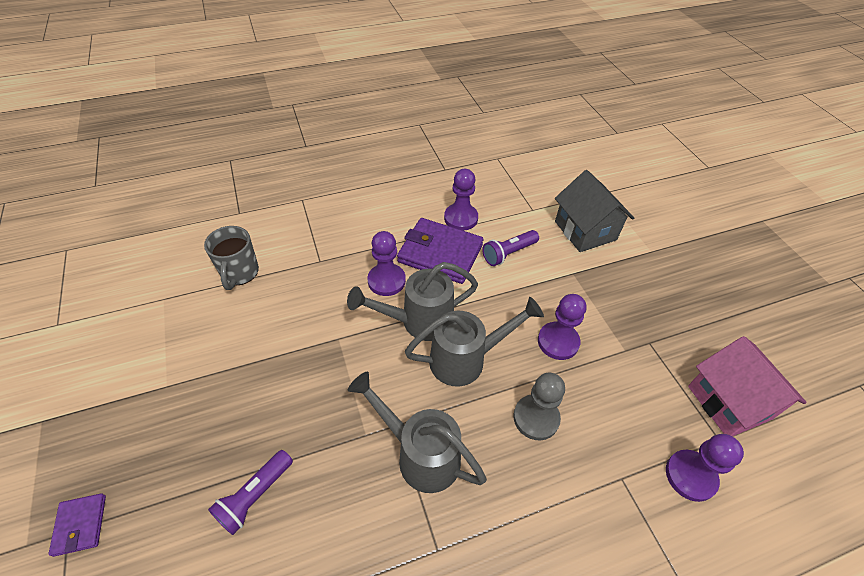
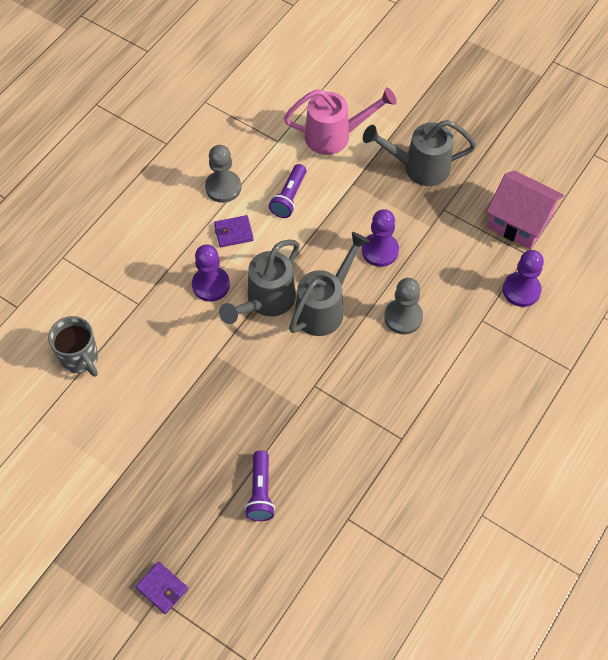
camera: 35 degrees left, 10 degrees up
grey watering can [348,372,487,493] -> grey watering can moved to [363,120,476,186]
purple wallet [397,218,483,284] -> purple wallet [214,215,254,247], size x0.49
purple pawn [444,169,478,231] -> grey pawn [205,145,241,203]
grey house [555,170,634,252] -> pink watering can [284,87,397,155]

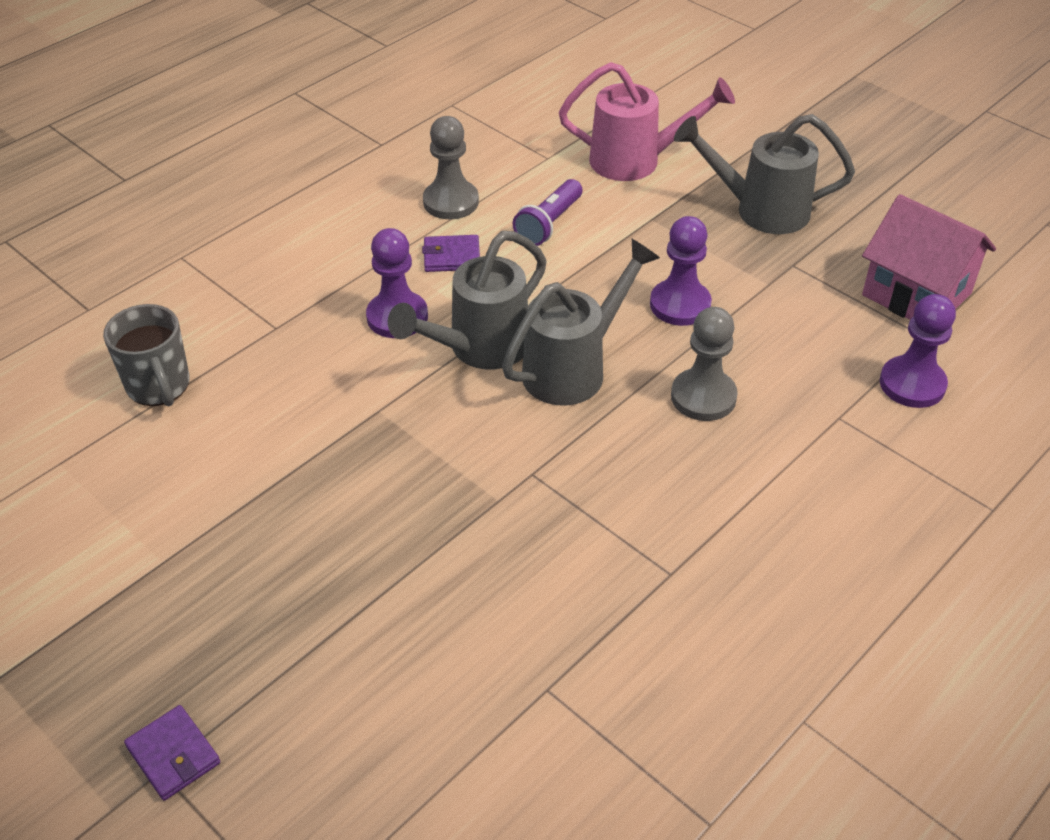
camera: 10 degrees right, 15 degrees down
purple flashlight [245,450,275,521] -> none

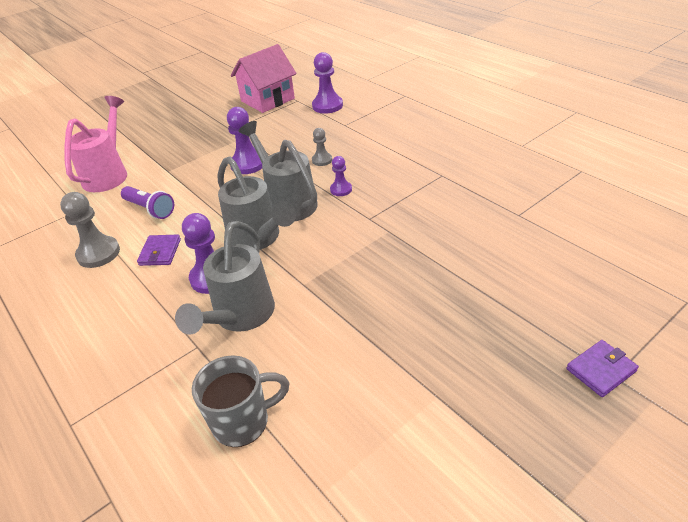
camera: 80 degrees left, 5 degrees down
grey pawn [671,307,738,421] -> grey pawn [312,128,332,166], size x0.57
grey watering can [674,114,855,234] -> grey watering can moved to [175,221,275,334]
none -> purple pawn [330,156,352,196]

